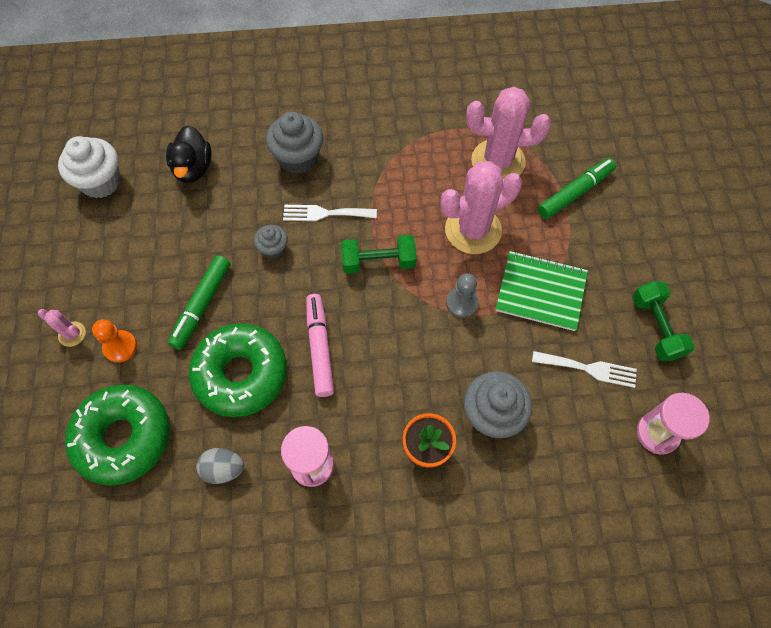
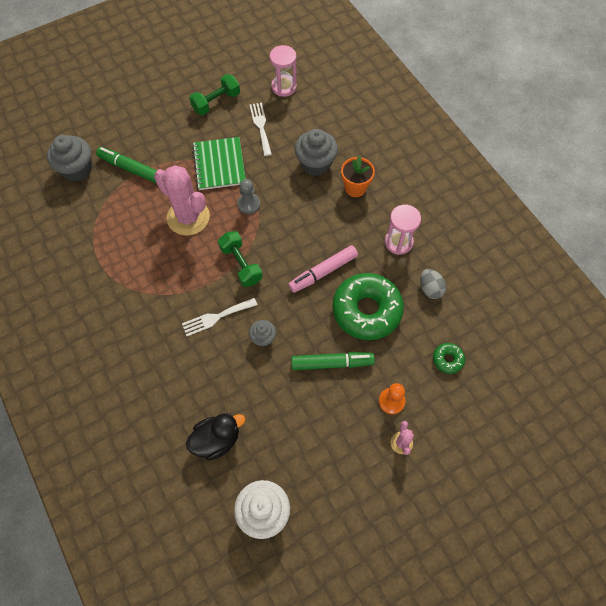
camera: 115 degrees left, 0 degrees up
green donut [65,384,170,486] -> green donut [433,343,465,374], size x0.44
grey cupcake [266,112,323,174] -> grey cupcake moved to [47,135,92,182]
white fork [283,205,377,221] -> white fork turned 90 degrees clockwise [182,298,257,336]
pink cactus [466,87,551,181] -> none

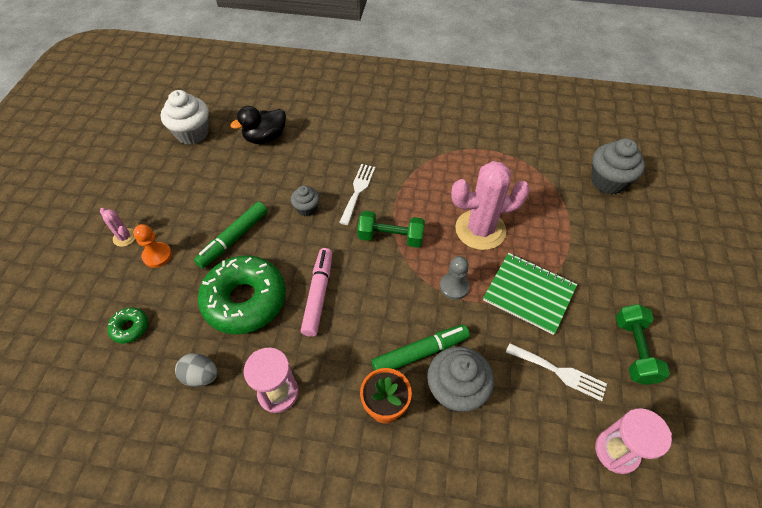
camera: 130 degrees right, 10 degrees down
green marker [96,147,157,183] -> green marker moved to [371,324,470,371]
black duck [186,413,245,461] -> black duck turned 45 degrees clockwise [231,106,286,144]

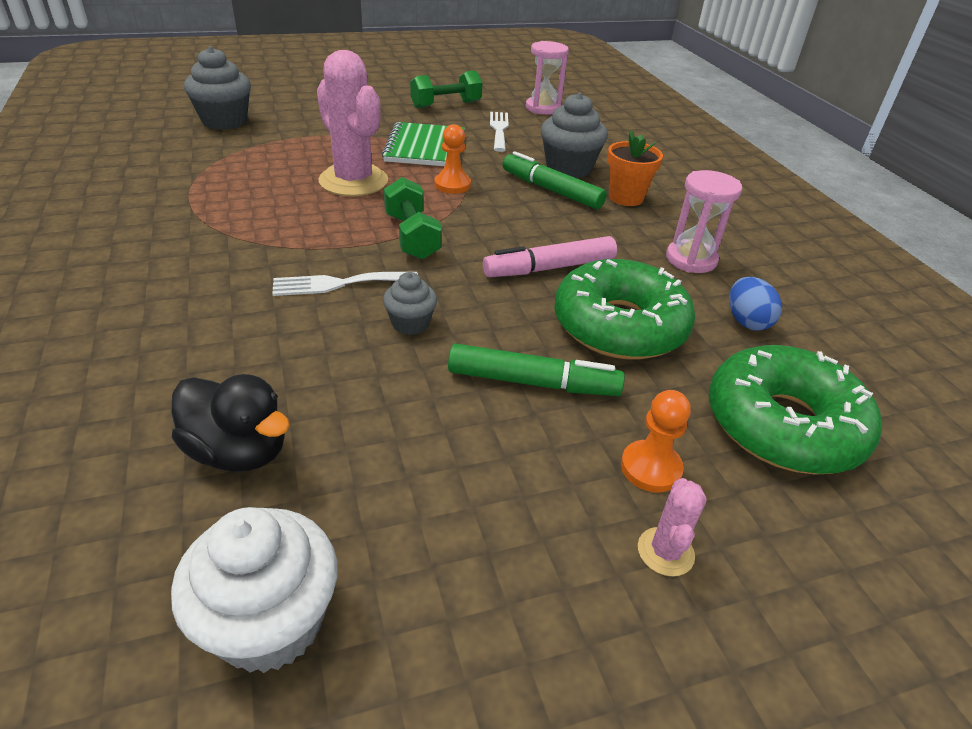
camera: 120 degrees left, 15 degrees down
green donut [107,307,148,344] -> green donut [709,345,882,475], size x2.29
grey egg [175,353,218,387] -> blue egg [729,277,782,330]
grey pawn [440,256,470,300] -> orange pawn [434,124,471,194]

